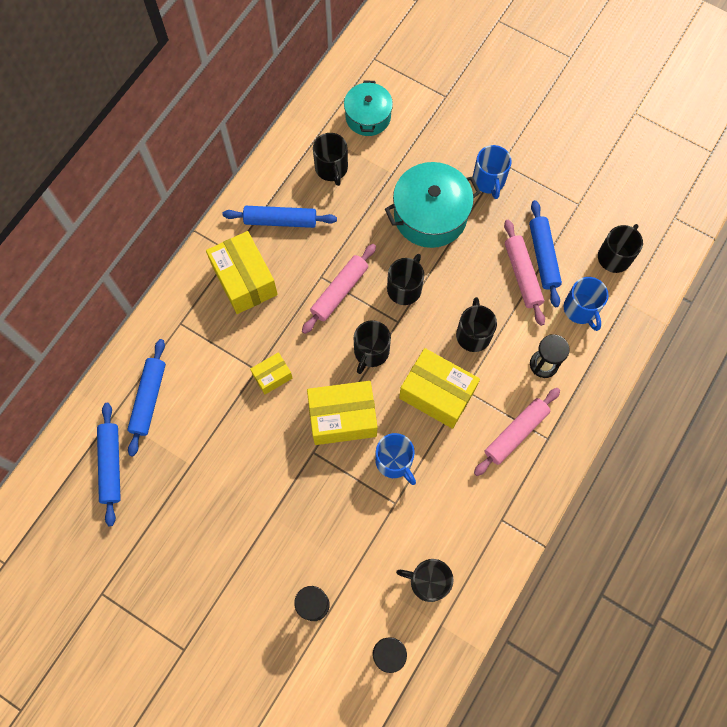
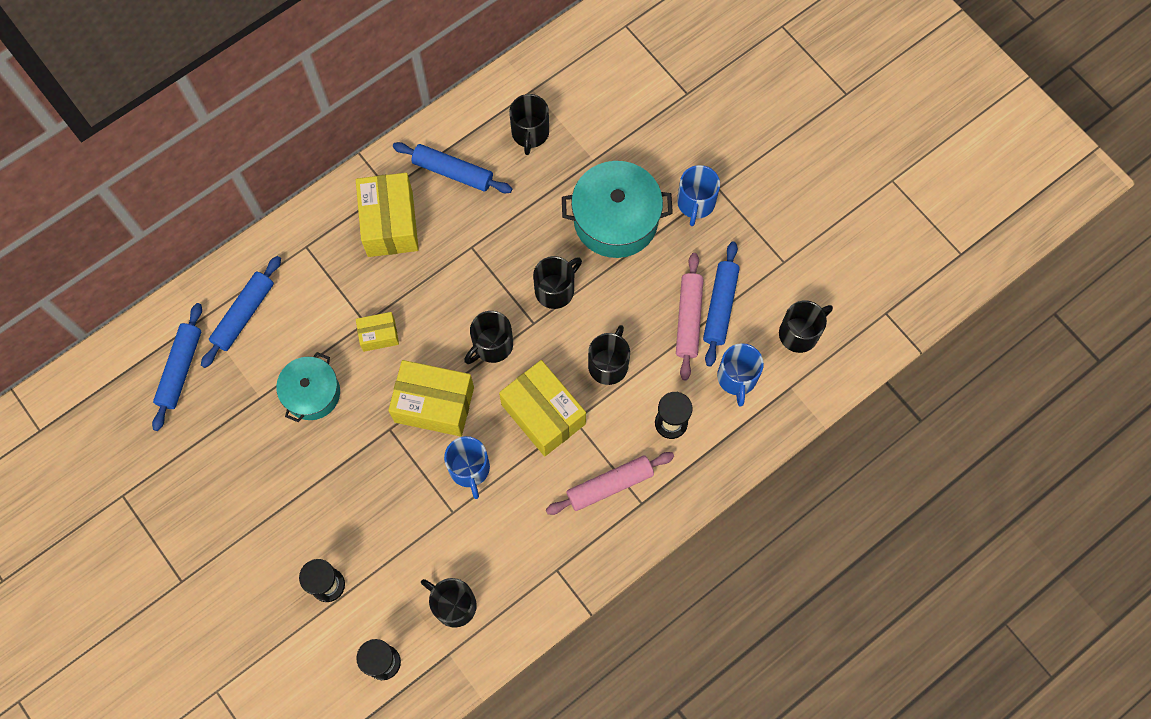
camera: 20 degrees right, 0 degrees up
pink rolling pin [302,244,376,334] -> none
turquoise pot [344,80,393,136] -> turquoise pot moved to [276,352,340,422]

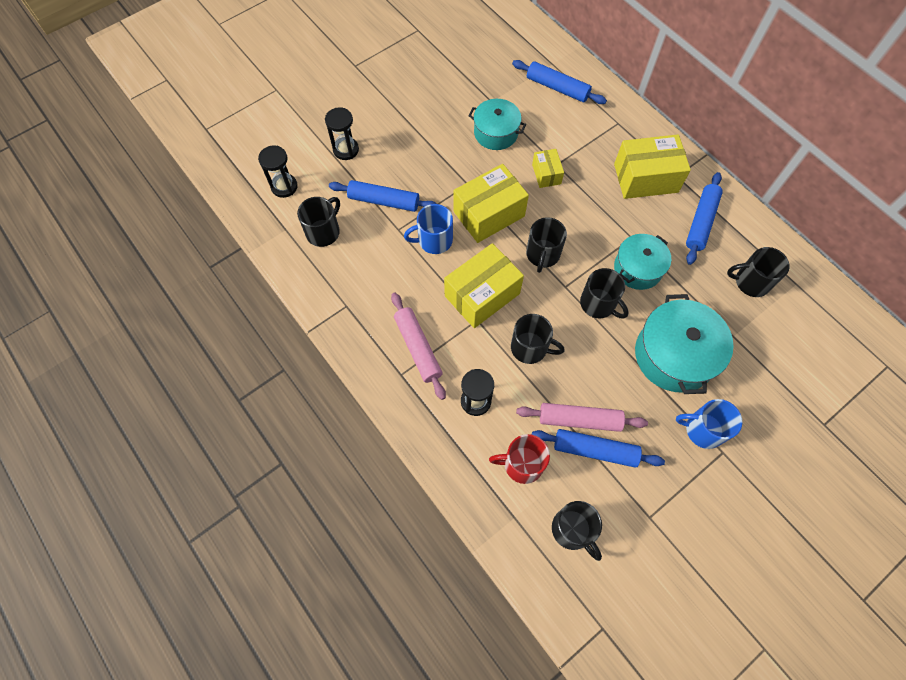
camera: 90 degrees right, 5 degrees down
blue rolling pin [152,303,202,431] -> blue rolling pin moved to [329,180,437,212]
yellow box [388,360,474,437] -> yellow box turned 45 degrees clockwise [454,164,529,243]
black mug [464,311,513,364] -> black mug turned 120 degrees counterclockwise [526,217,567,273]
blue mug [717,343,764,407] -> red mug [489,434,550,484]
none -> turquoise pot [614,234,671,290]

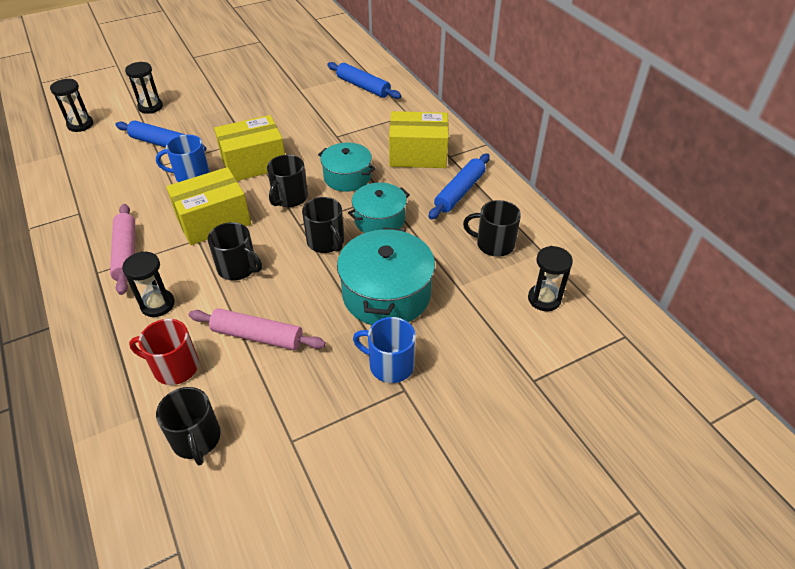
camera: 10 degrees right, 20 degrees down
black mug [297,197,340,247] -> none
turquoise pot [469,99,526,150] -> turquoise pot moved to [318,143,375,192]
yellow box [532,149,564,188] -> none
blue rolling pin [532,429,665,468] -> none
none -> black hourglass [528,246,573,311]

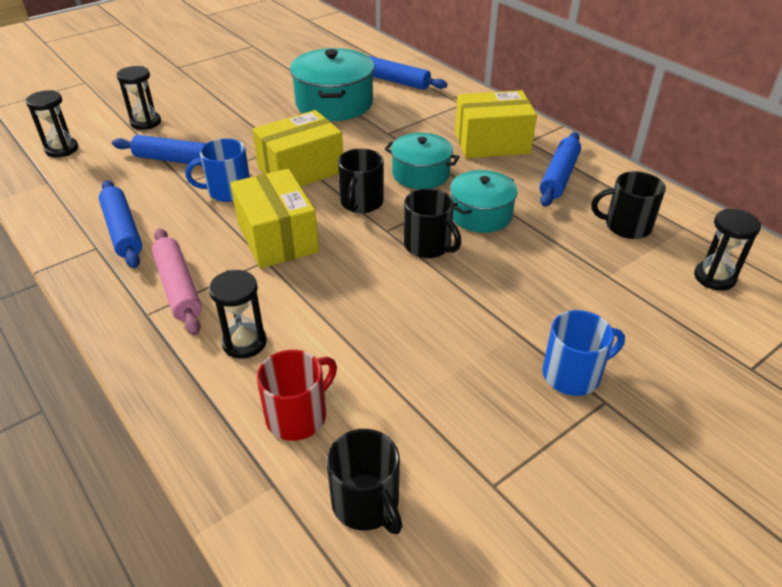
camera: 10 degrees left, 5 degrees down
red mug [129,319,199,385] -> red mug turned 135 degrees clockwise [257,350,337,441]
yellow box [166,167,251,245] -> yellow box turned 75 degrees counterclockwise [230,169,319,268]
pink rolling pin [189,308,326,350] -> none
black mug [208,222,262,280] -> none
turquoise pot [337,228,435,325] -> turquoise pot moved to [290,48,374,121]
blue mug [353,317,416,383] -> blue mug turned 150 degrees clockwise [543,310,625,396]
none -> blue rolling pin [99,180,142,268]

